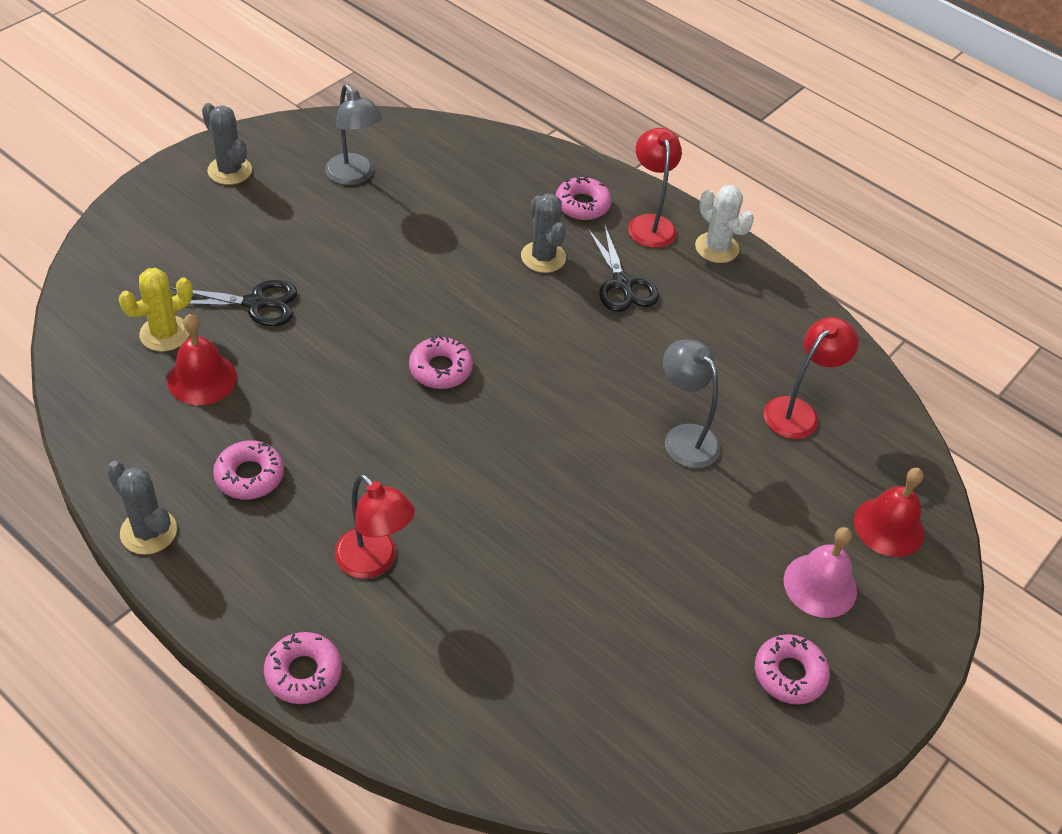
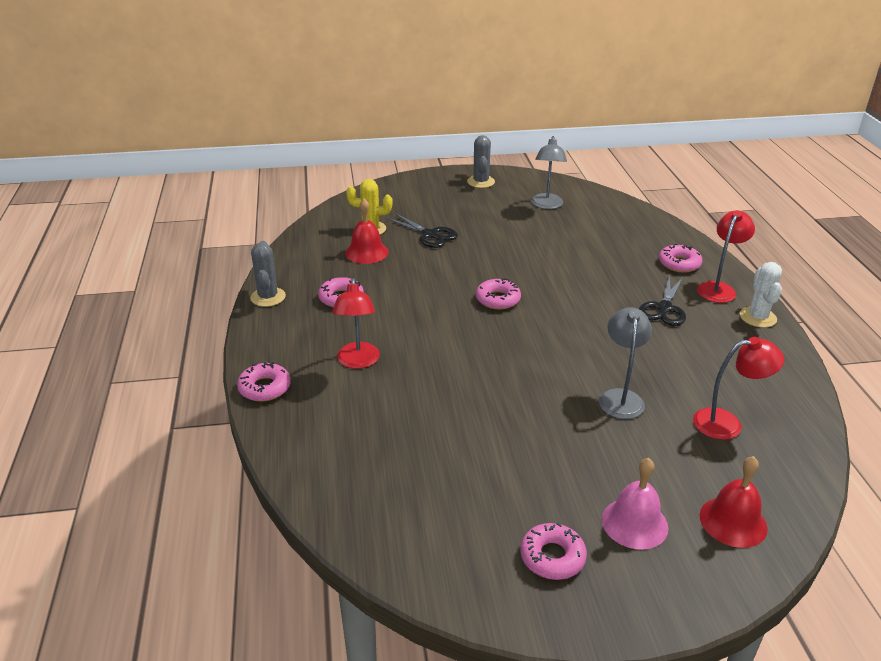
camera: 45 degrees right, 15 degrees down
grey cactus [521,193,566,273] -> none

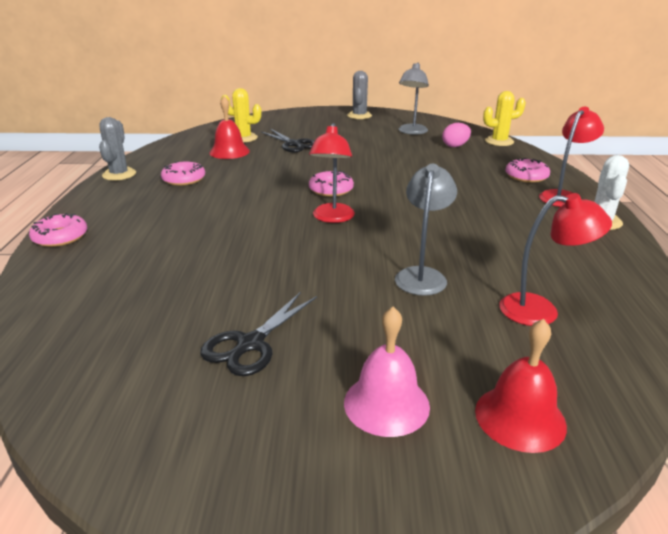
camera: 10 degrees right, 5 degrees down
red lamp [332,278,380,369] -> red lamp moved to [309,123,355,223]
pink donut [520,523,587,580] -> none
black scissors [639,274,686,326] -> black scissors moved to [200,292,317,376]
none -> pink egg [442,123,471,147]
none -> yellow cactus [483,91,526,146]

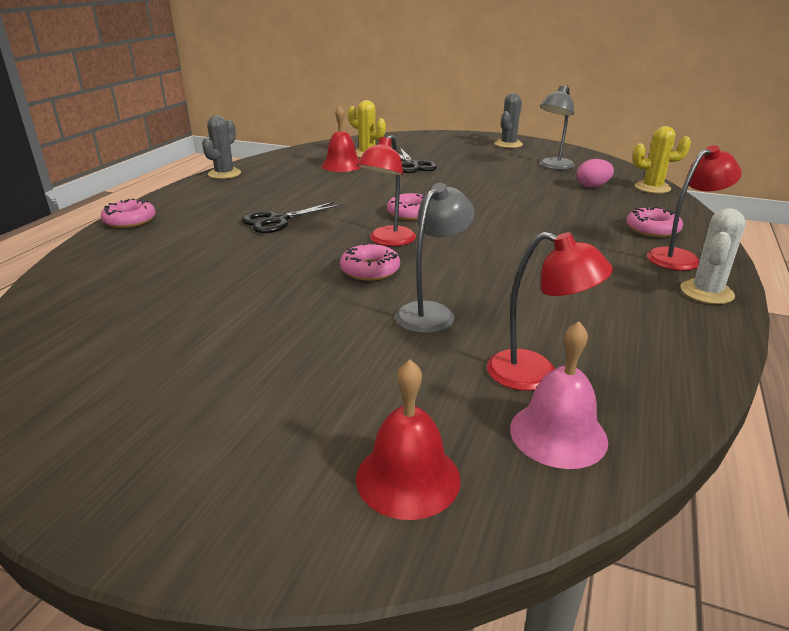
camera: 20 degrees right, 0 degrees up
pink donut [161,161,205,186] -> pink donut moved to [340,243,400,281]
black scissors [200,292,317,376] -> black scissors moved to [242,202,343,233]
pink bell [344,307,430,437] -> pink bell moved to [510,321,608,469]

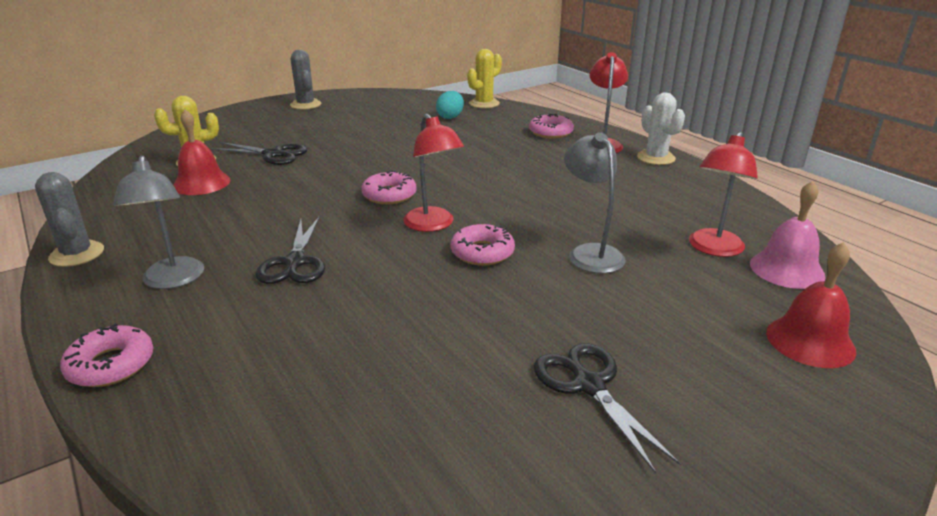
camera: 55 degrees left, 0 degrees up
red lamp [487,232,613,391] -> red lamp turned 150 degrees clockwise [689,132,758,257]
grey lamp [540,86,575,170] -> grey lamp moved to [113,155,204,289]
pink egg [577,159,614,188] -> turquoise egg [436,91,464,119]
none -> black scissors [534,343,681,474]

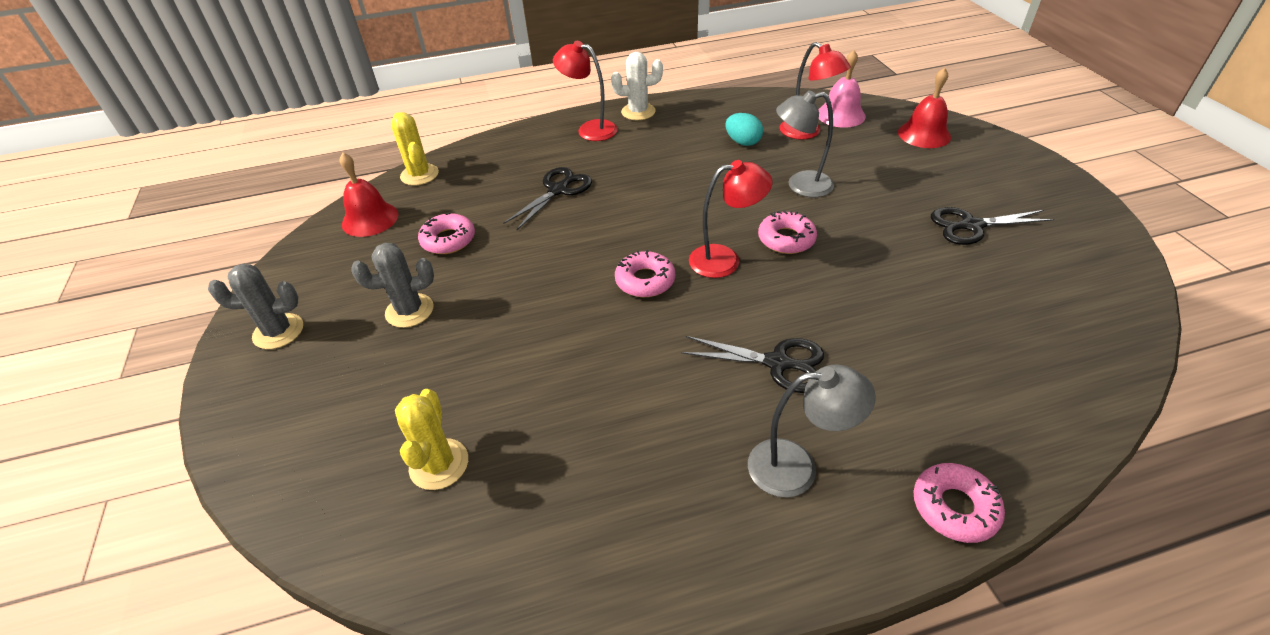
camera: 70 degrees left, 15 degrees up
grey cactus [35,172,104,267] -> grey cactus moved to [351,243,434,328]
red bell [173,109,230,195] -> red bell moved to [340,153,398,237]
black scissors [210,142,307,165] -> black scissors moved to [503,167,592,230]
turquoise egg [436,91,464,119] -> turquoise egg moved to [725,113,763,146]
pink donut [529,114,574,139] -> pink donut moved to [418,212,475,254]

